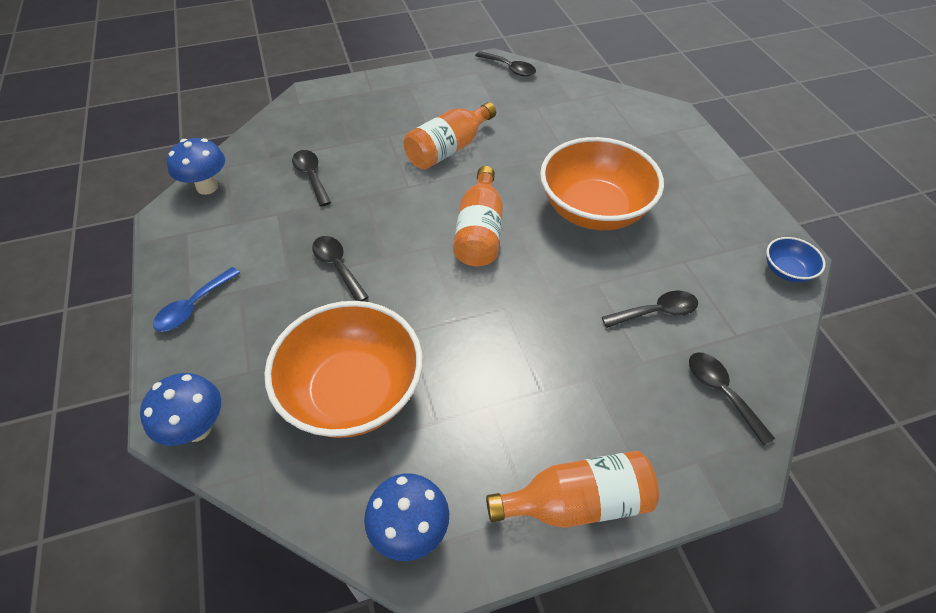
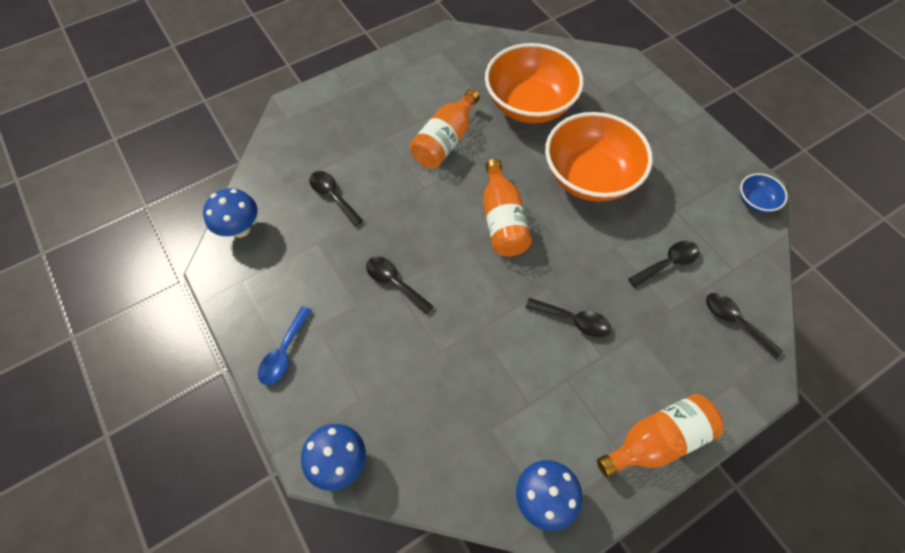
camera: 15 degrees left, 10 degrees up
orange bowl [264,301,423,438] -> orange bowl moved to [485,43,584,123]
black spoon [475,51,536,76] -> black spoon moved to [526,298,611,337]

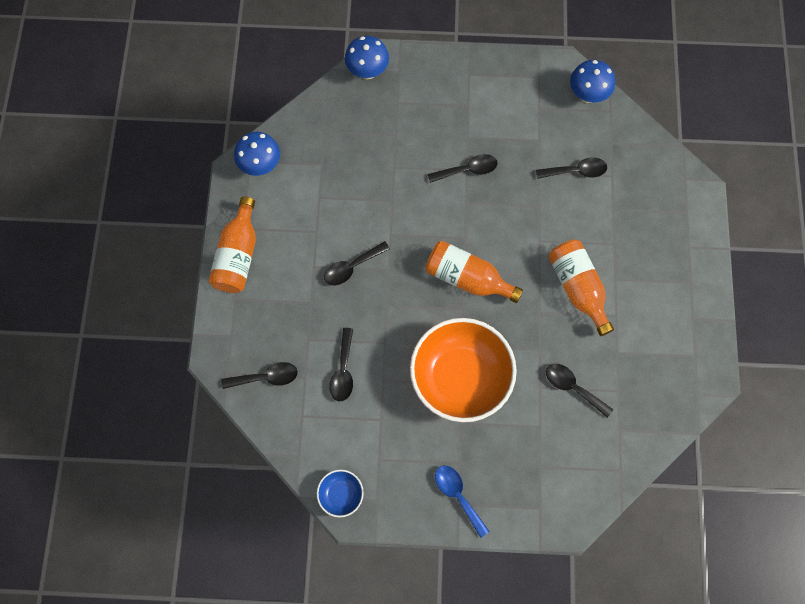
camera: 125 degrees right, 10 degrees up
blue spoon [258,306,312,385] -> blue spoon moved to [435,466,490,538]
orange bowl [485,43,584,123] -> black spoon [546,364,613,418]

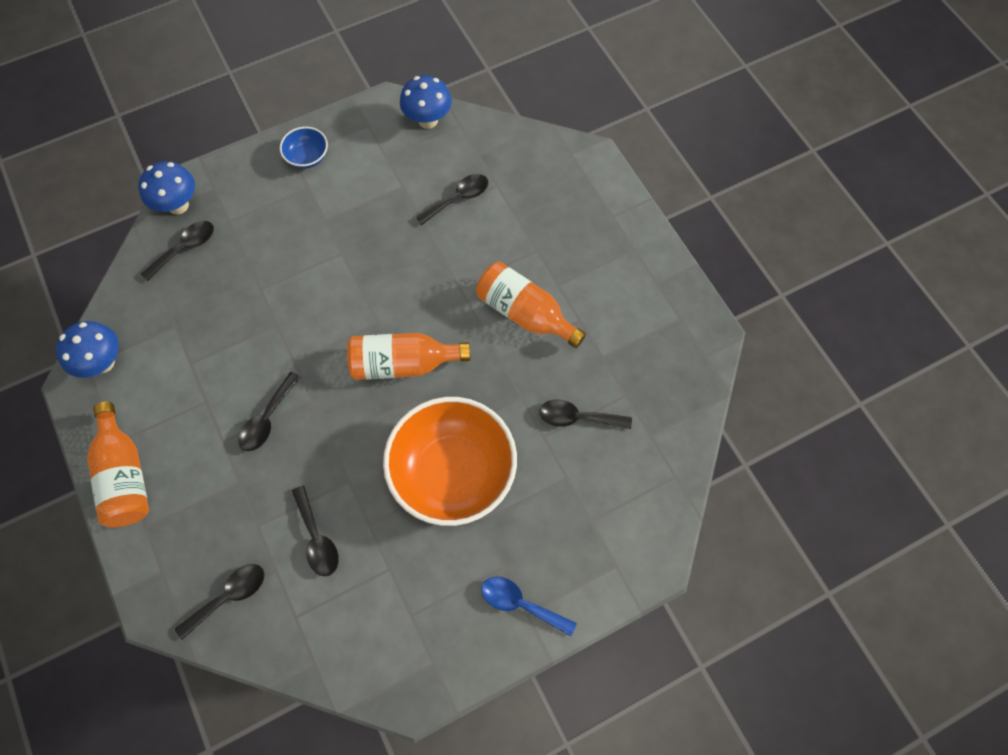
camera: 30 degrees left, 5 degrees down
blue bowl [317,469,364,518] -> blue bowl moved to [280,127,328,169]
black spoon [428,154,498,183] -> black spoon moved to [141,221,214,281]

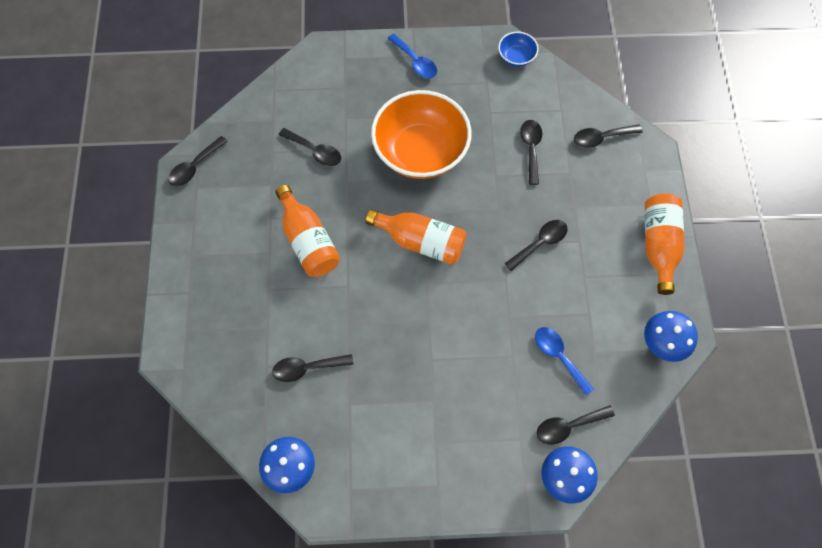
camera: 155 degrees left, 0 degrees up
blue bowl [280,127,328,169] -> blue bowl moved to [498,32,539,67]
none -> black spoon [168,136,228,186]
none -> blue spoon [535,327,594,396]

